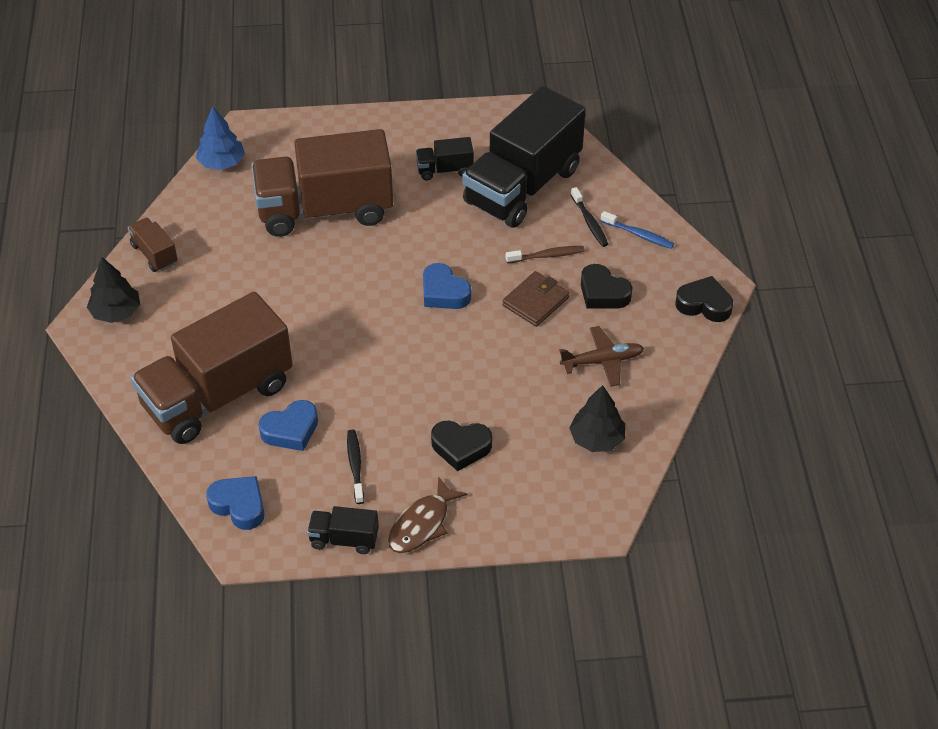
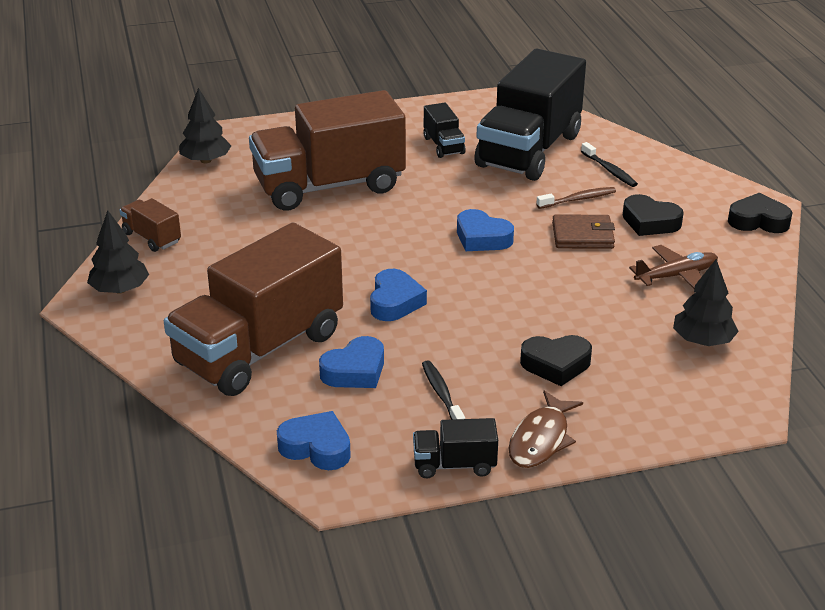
camera: 10 degrees left, 15 degrees down
blue tree [196,106,245,170] -> black tree [179,88,231,163]
black truck [416,137,474,181] -> black truck turned 90 degrees counterclockwise [423,103,466,158]
brown wallet [502,271,569,327] -> brown wallet turned 60 degrees clockwise [552,214,615,249]
blue toothbrush [601,211,674,249] -> none
none -> blue heart [370,269,427,321]

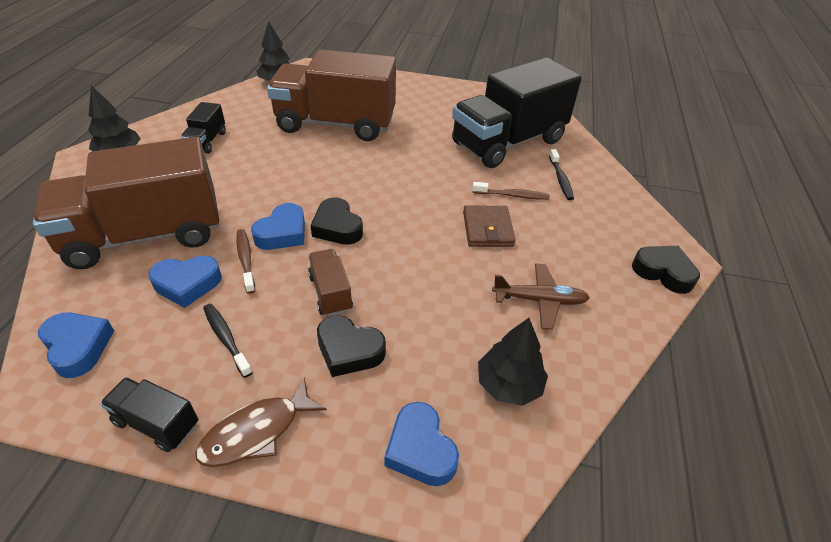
camera: 25 degrees right, 10 degrees up
brown truck [120,198,181,252] -> brown truck moved to [308,249,353,316]
black toothbrush [422,360,465,420] -> black toothbrush turned 45 degrees counterclockwise [203,304,253,378]
black truck [423,103,466,158] -> black truck moved to [181,102,226,154]
blue heart [457,209,514,251] -> blue heart moved to [385,402,459,486]
brown wallet [552,214,615,249] -> brown wallet turned 60 degrees clockwise [463,205,516,247]
black heart [623,194,684,236] -> black heart moved to [310,197,363,245]
none -> brown toothbrush [236,229,255,294]

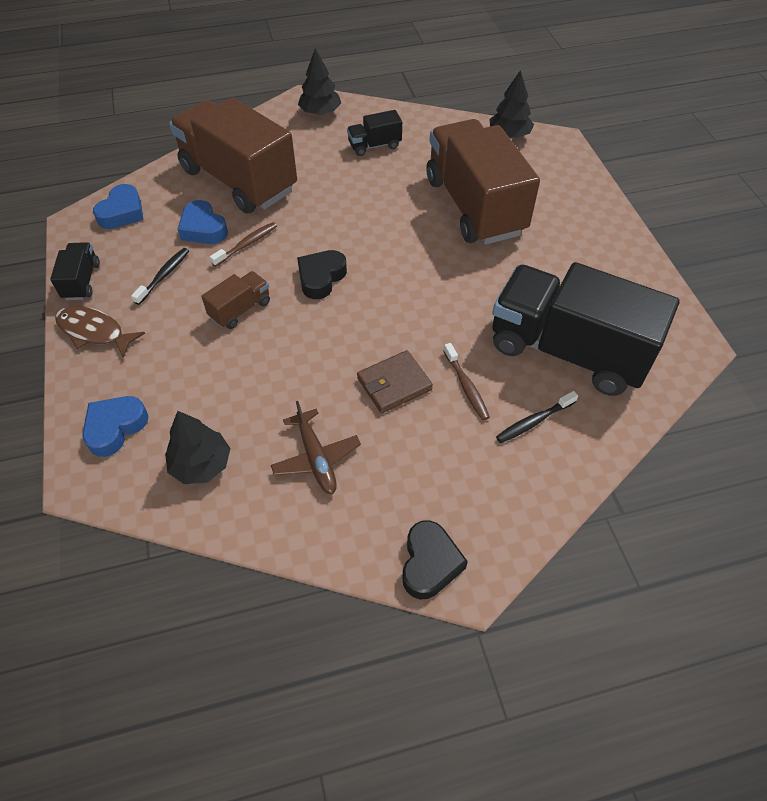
camera: 65 degrees right, 10 degrees up
blue heart [251,203,305,250] -> none
black heart [317,315,386,377] -> none

